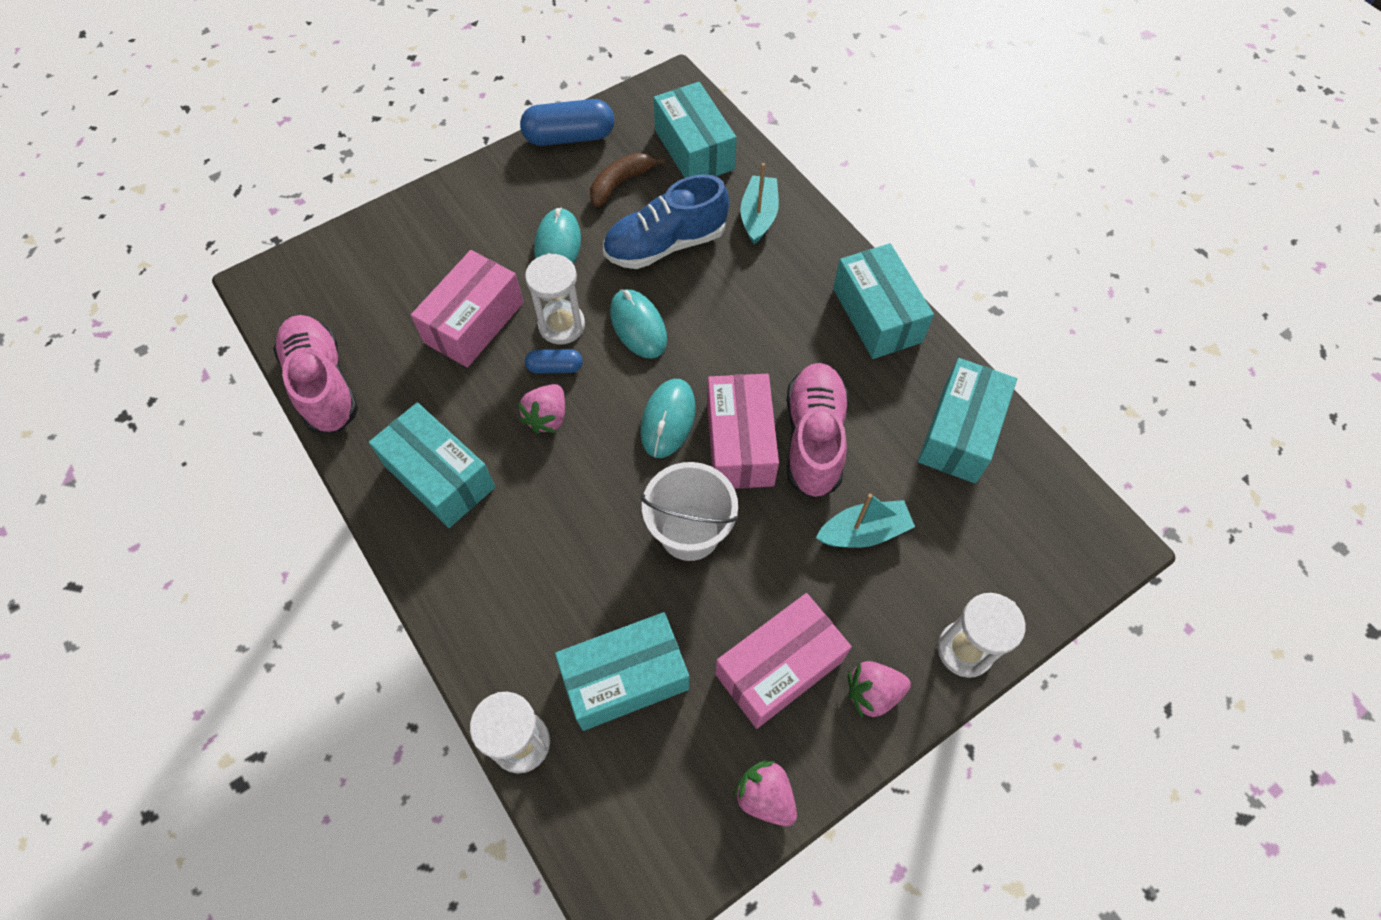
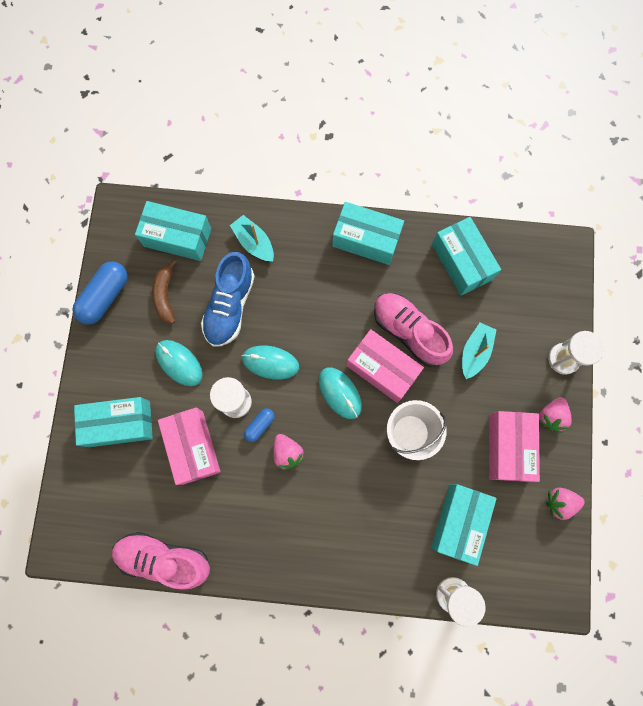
camera: 50 degrees left, 15 degrees up
turquoise box [369,402,495,528] -> turquoise box moved to [74,397,153,447]

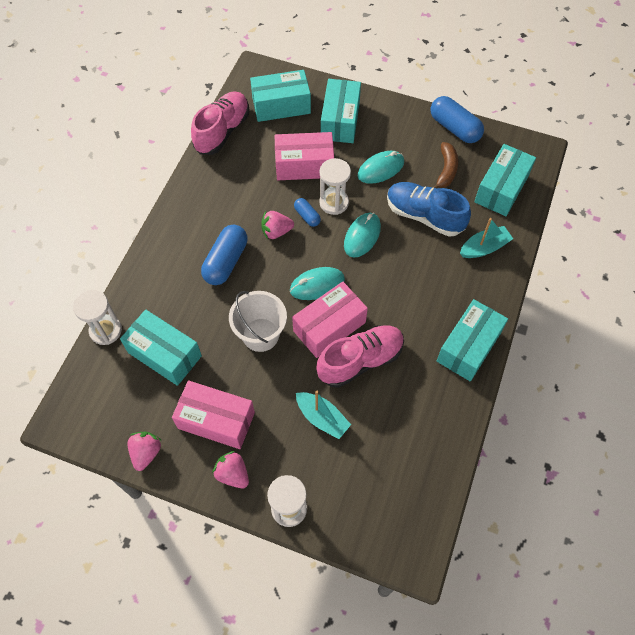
camera: 105 degrees right, 15 degrees down
brown banana [152,260,177,324] -> brown banana turned 90 degrees clockwise [433,142,458,188]
turquoise box [432,217,501,295] -> turquoise box moved to [250,70,311,122]
none -> blue capsule [201,225,247,285]

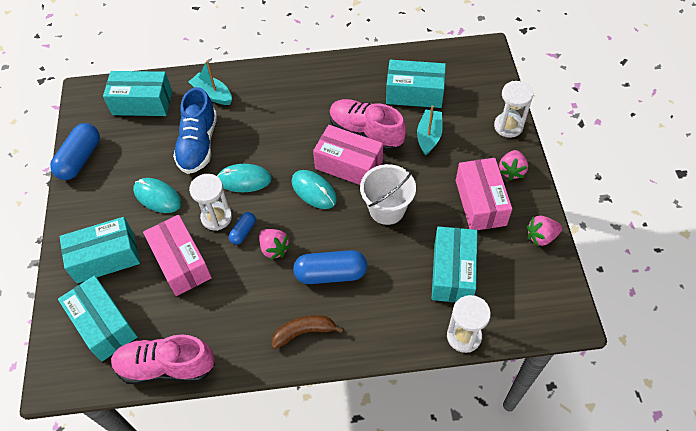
camera: 115 degrees left, 5 degrees down
brown banana [433,142,458,188] -> brown banana moved to [271,315,344,349]
turquoise box [437,299,508,382] -> turquoise box moved to [386,60,446,108]

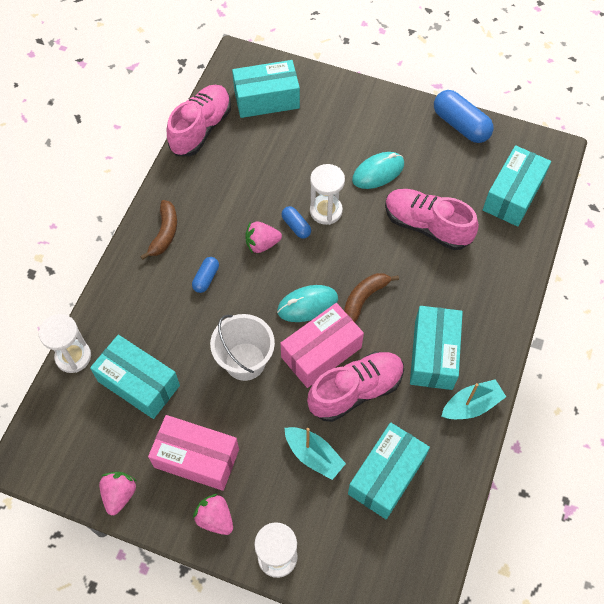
camera: 115 degrees right, 5 degrees up
turquoise box [60,217,140,283] -> turquoise box moved to [410,306,463,390]
pink box [143,215,212,296] -> none
blue shoe [173,87,217,174] -> pink shoe [385,189,479,250]
turquoise boat [189,60,232,105] -> turquoise boat moved to [442,379,506,419]
turquoise mouse [217,164,272,192] -> none
blue capsule [293,250,367,284] -> blue capsule [192,257,219,293], size x0.53
none -> brown banana [344,273,399,322]

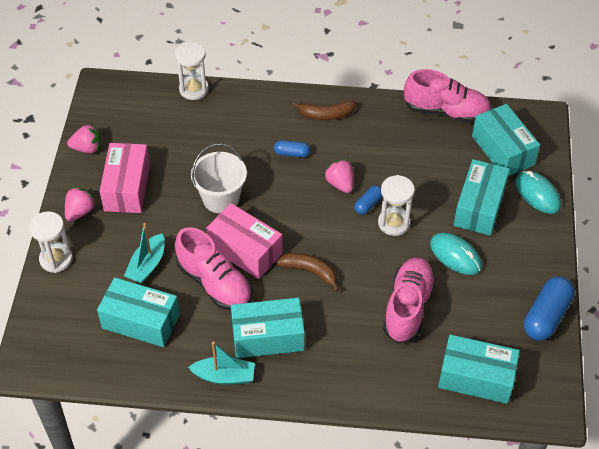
camera: 75 degrees right, 10 degrees down
turquoise box [90,335,180,419] -> turquoise box moved to [454,159,510,236]
turquoise mouse [277,285,338,322] -> turquoise mouse moved to [515,171,561,214]
turquoise boat [442,379,506,419] -> turquoise boat turned 45 degrees counterclockwise [188,342,255,385]

